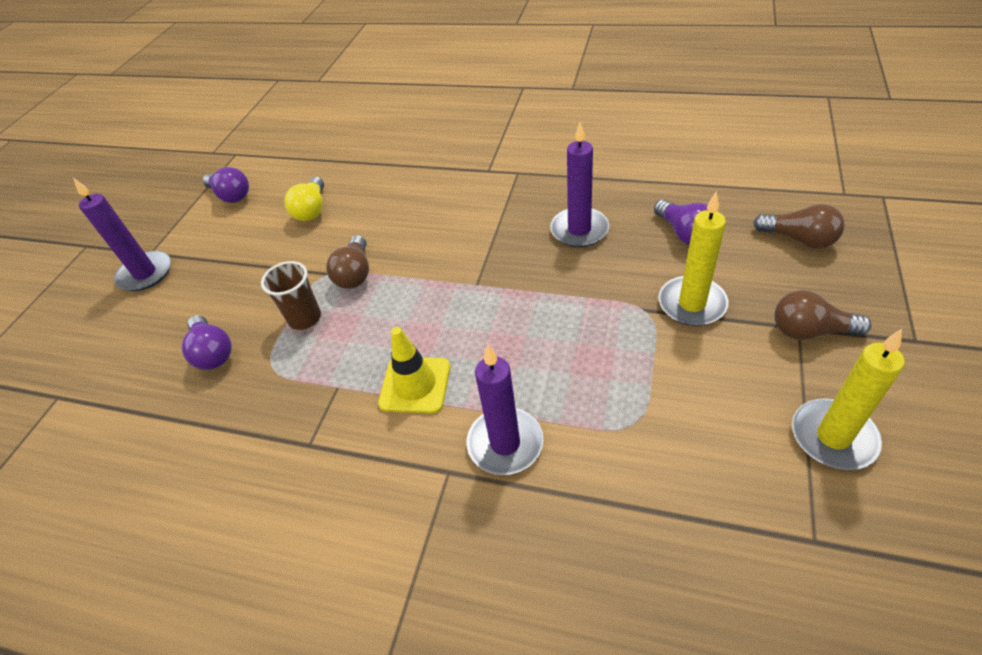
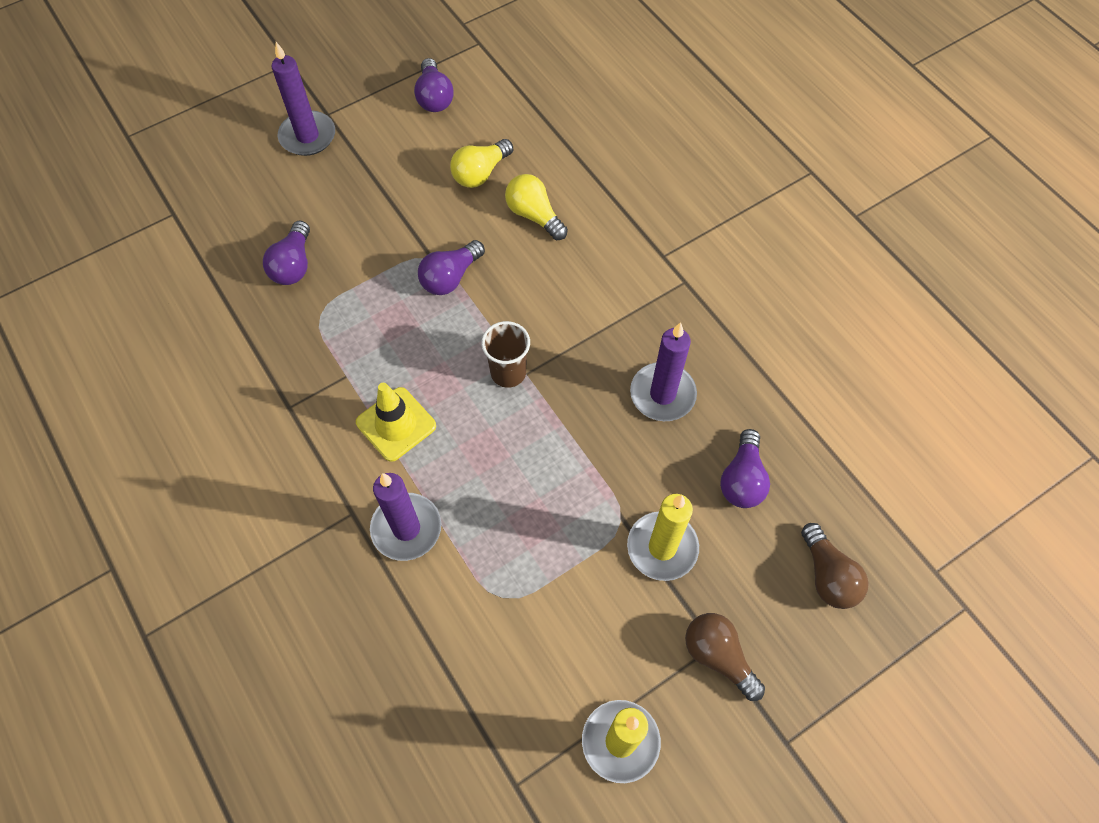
camera: 35 degrees right, 15 degrees up
brown cup [261,261,321,330] -> brown cup moved to [481,321,530,388]
brown light bulb [326,235,369,289] -> purple light bulb [418,240,485,295]
none -> yellow light bulb [505,174,568,240]

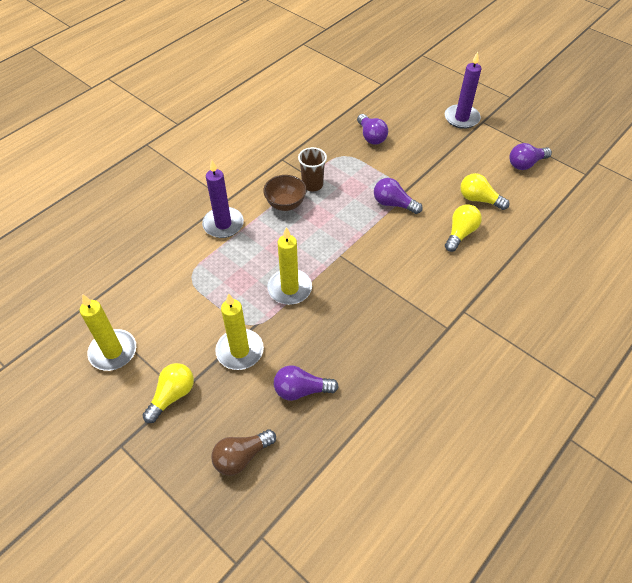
camera: 75 degrees right, 10 degrees down
purple light bulb [263,221,310,285] -> purple light bulb turned 105 degrees counterclockwise [357,114,388,145]
yellow traffic cone [356,383,436,462] -> brown bowl [263,175,307,211]
brown cup [481,321,530,388] -> brown cup moved to [298,147,327,191]
purple candle [630,322,697,421] -> none
brown light bulb [685,613,765,701] -> yellow light bulb [143,363,194,423]
none -> yellow candle [267,227,312,305]

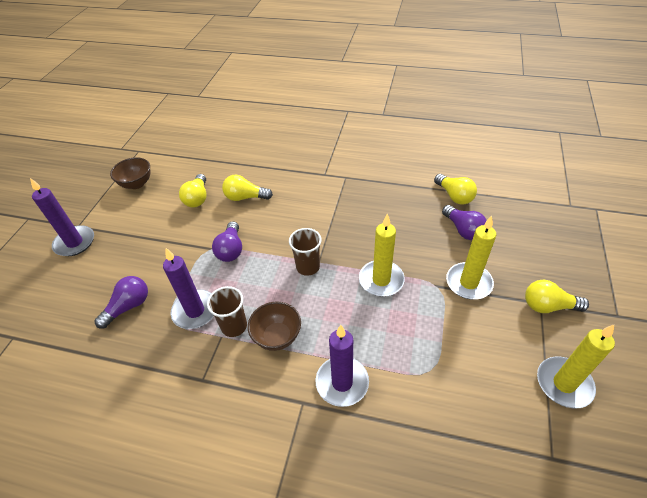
camera: 115 degrees left, 5 degrees down
brown light bulb [211,430,276,476] -> none
purple light bulb [509,143,552,170] -> brown bowl [110,157,150,189]
none -> purple candle [163,248,214,329]
none -> brown cup [289,228,322,276]
none -> yellow light bulb [434,174,477,205]

